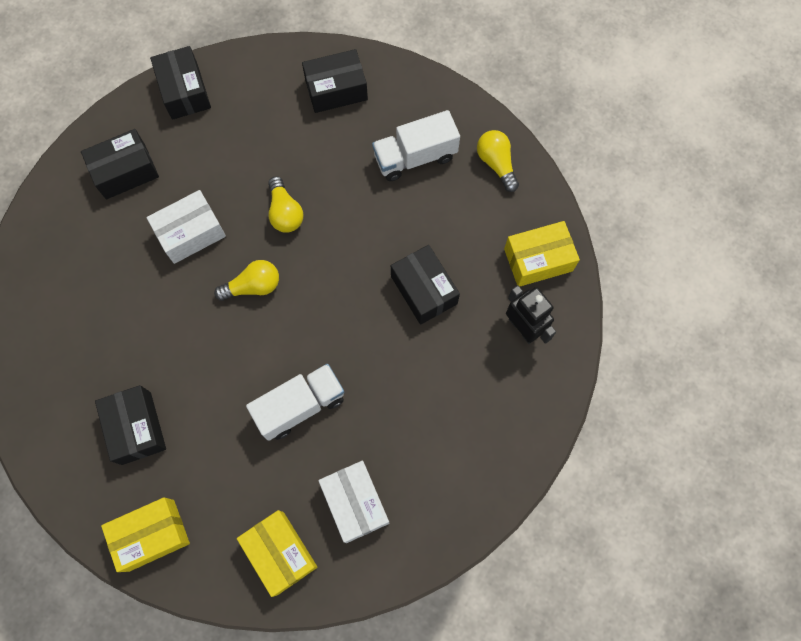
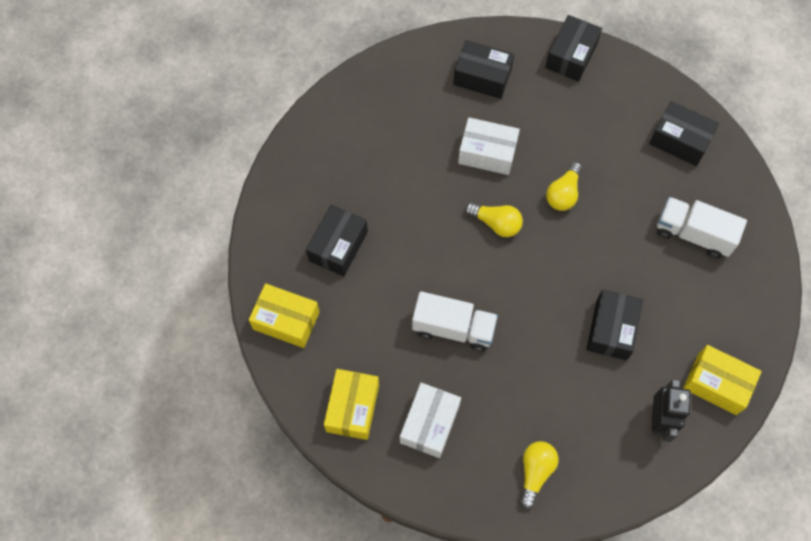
camera: 45 degrees right, 5 degrees down
yellow light bulb [477,130,519,192] -> yellow light bulb moved to [520,441,559,509]

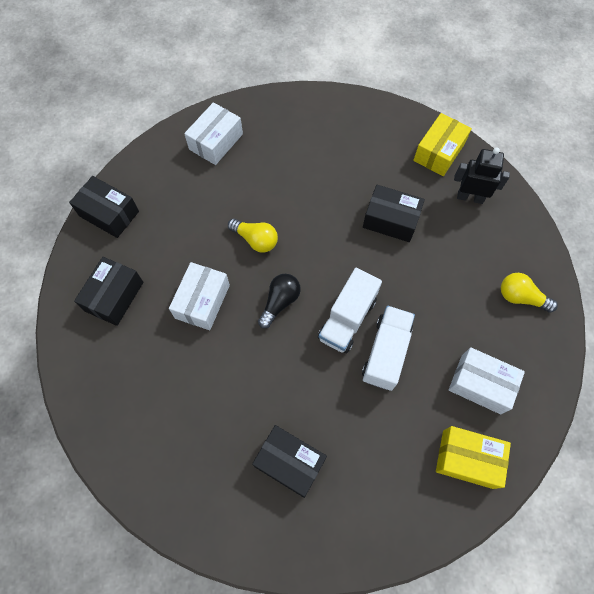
camera: 85 degrees left, 0 degrees up
yellow box [249,283,320,348] -> none
yellow light bulb [465,202,523,237] -> black light bulb [258,274,301,329]
black box [649,101,719,166] -> white box [184,102,243,165]
white truck [657,197,747,259] -> white truck moved to [318,268,382,353]

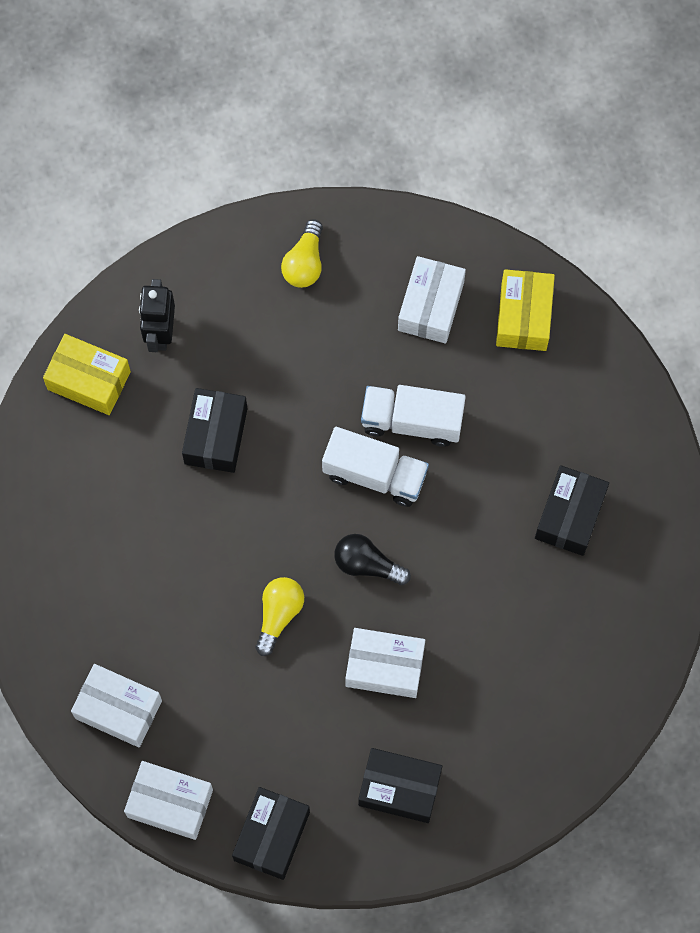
camera: 100 degrees left, 5 degrees up
none -> white box [124,761,213,840]

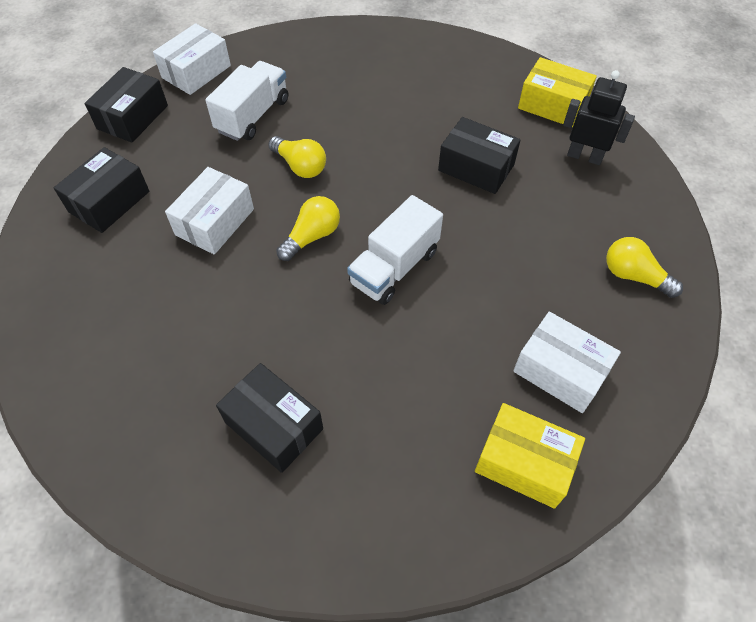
camera: 110 degrees right, 15 degrees down
yellow box [43,334,131,415] -> yellow box turned 75 degrees clockwise [518,57,597,128]
white box [71,664,162,747] -> none
black box [232,787,310,880] -> black box turned 75 degrees clockwise [84,67,168,143]
black light bulb [334,534,411,585] -> yellow light bulb [276,196,340,261]
white truck [361,385,466,447] -> white truck moved to [205,61,288,141]

